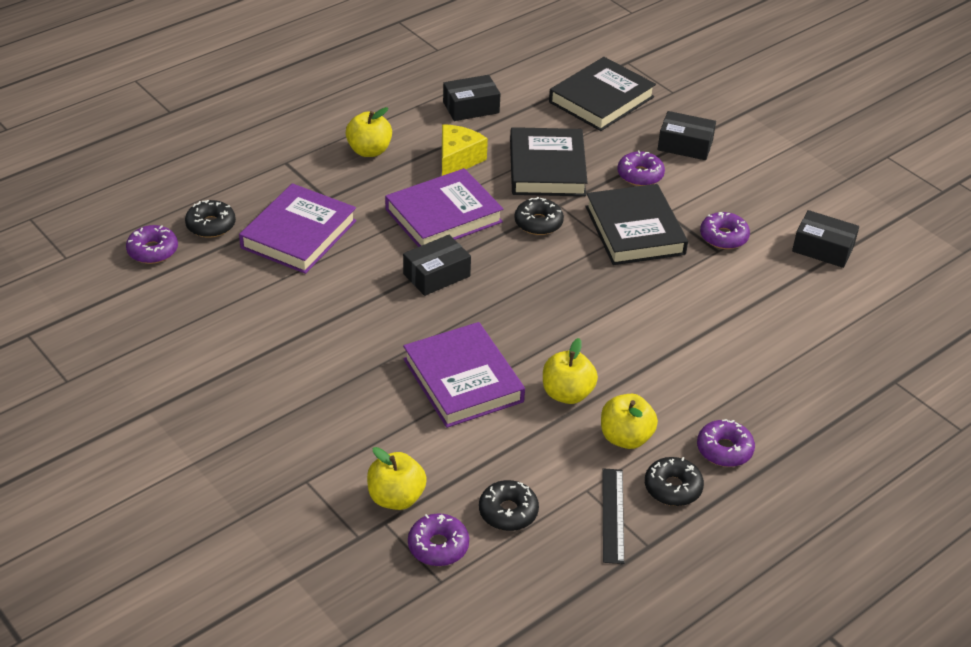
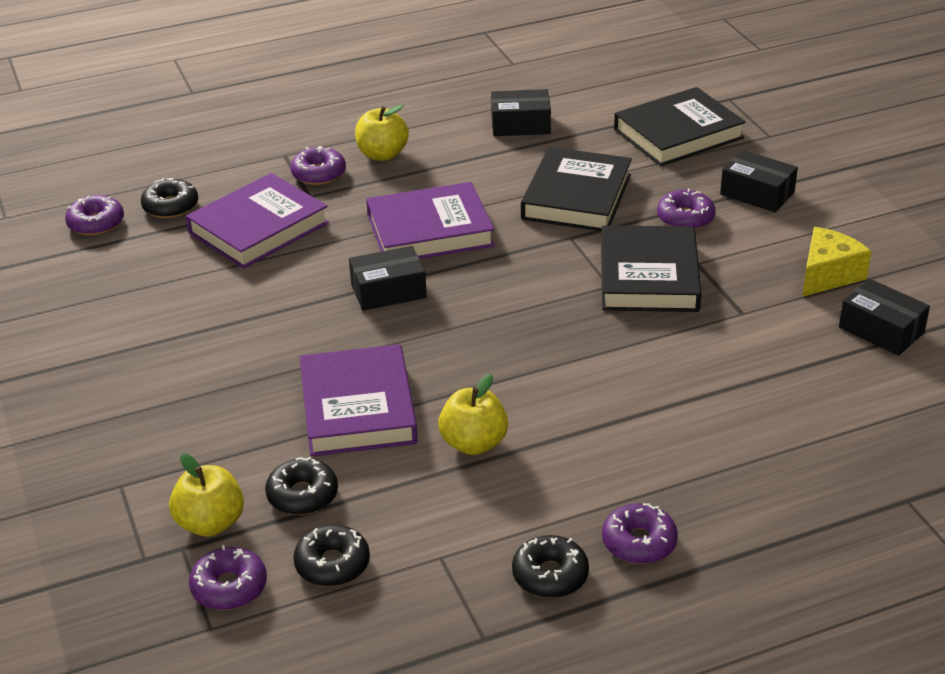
camera: 20 degrees right, 5 degrees down
yellow cheese [442,124,488,176] -> yellow cheese moved to [802,227,871,297]
black donut [515,197,564,235] -> black donut moved to [265,457,338,515]
yellow apple [601,394,658,449] -> none
black ruler [602,468,624,564] -> none
purple donut [700,212,750,249] -> purple donut moved to [290,146,346,185]

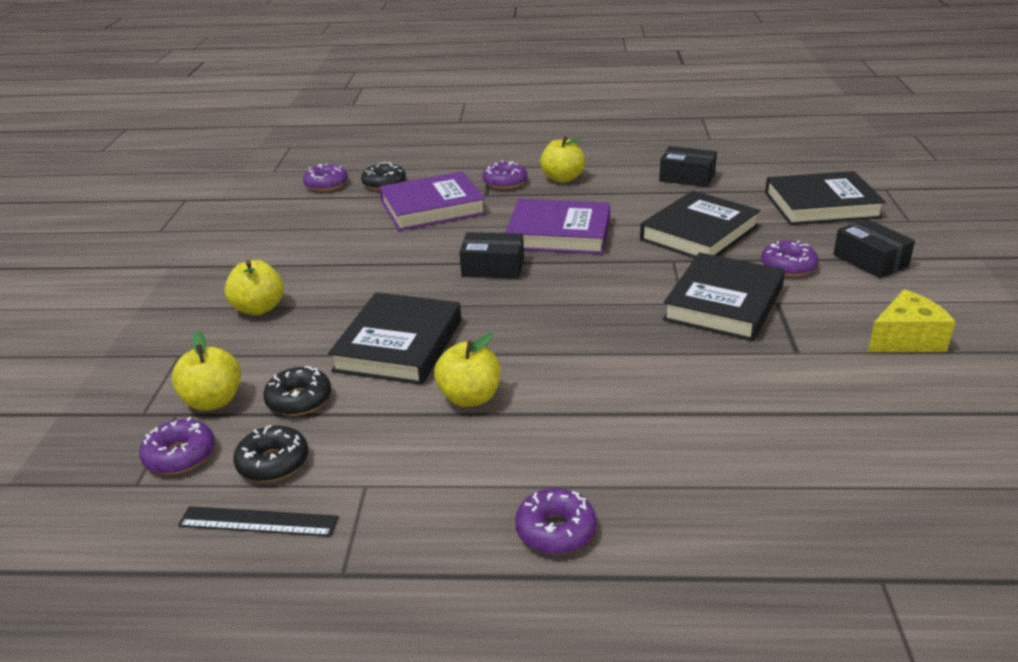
camera: 25 degrees right, 5 degrees down
purple book [300,344,418,456] -> black book [328,292,461,385]
black donut [512,535,589,598] -> none
black box [839,279,930,356] -> none
none -> black ruler [178,506,339,537]
none -> yellow apple [224,260,284,315]

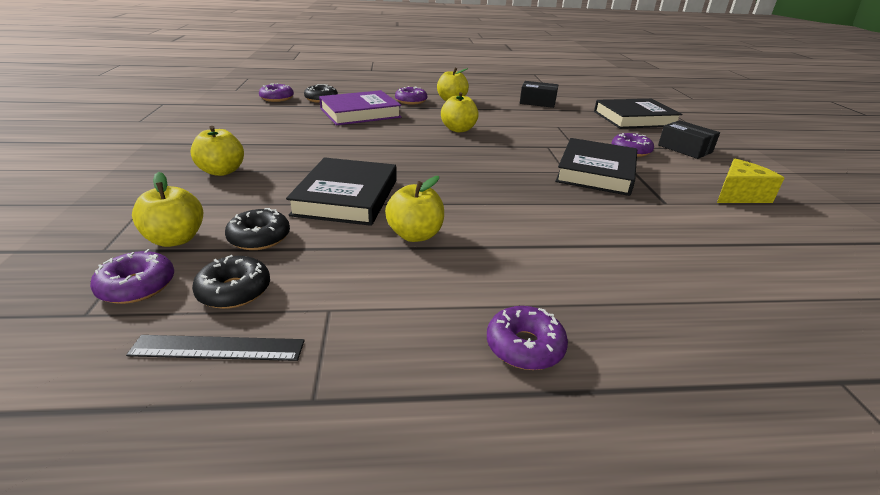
camera: 10 degrees left, 0 degrees up
black box [459,232,524,279] -> none
purple book [505,199,610,254] -> yellow apple [441,92,479,132]
black book [640,191,760,258] -> none

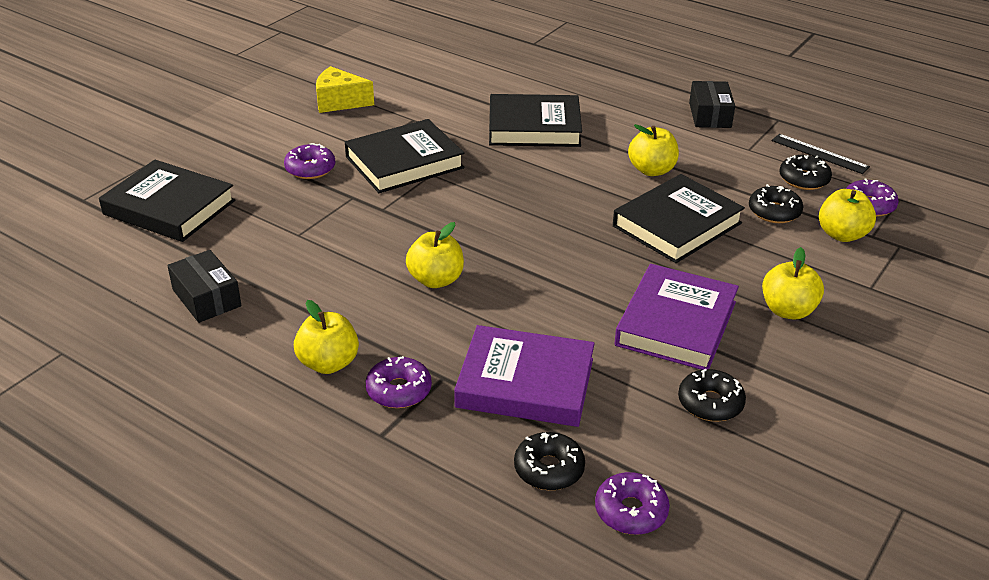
camera: 140 degrees left, 5 degrees up
purple donut [487,306,568,370] -> none
black box [658,120,720,159] -> black box moved to [689,81,735,128]
none -> black book [489,94,582,147]
none -> purple book [615,264,739,370]
none -> black donut [678,369,746,421]

